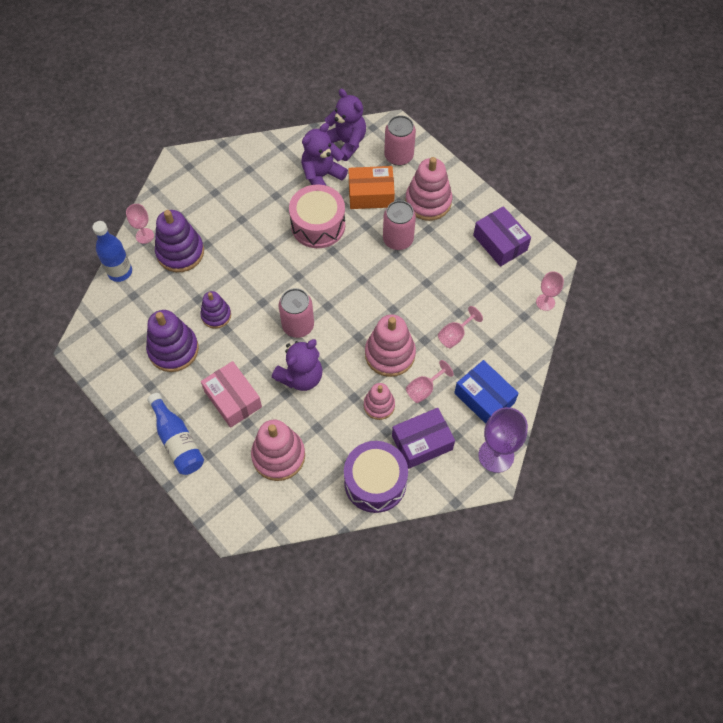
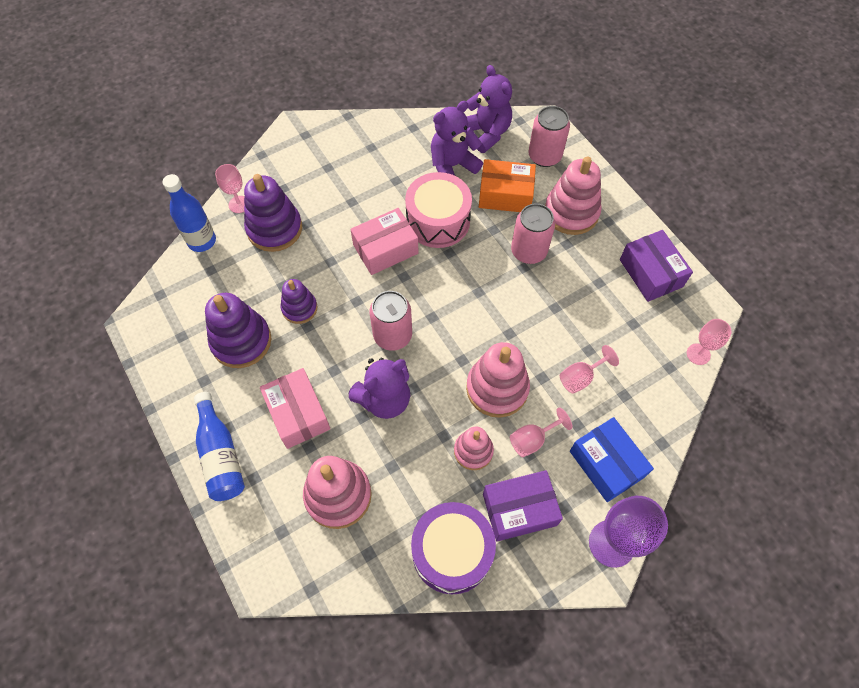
camera: 10 degrees right, 0 degrees up
none -> pink box [350,208,419,275]

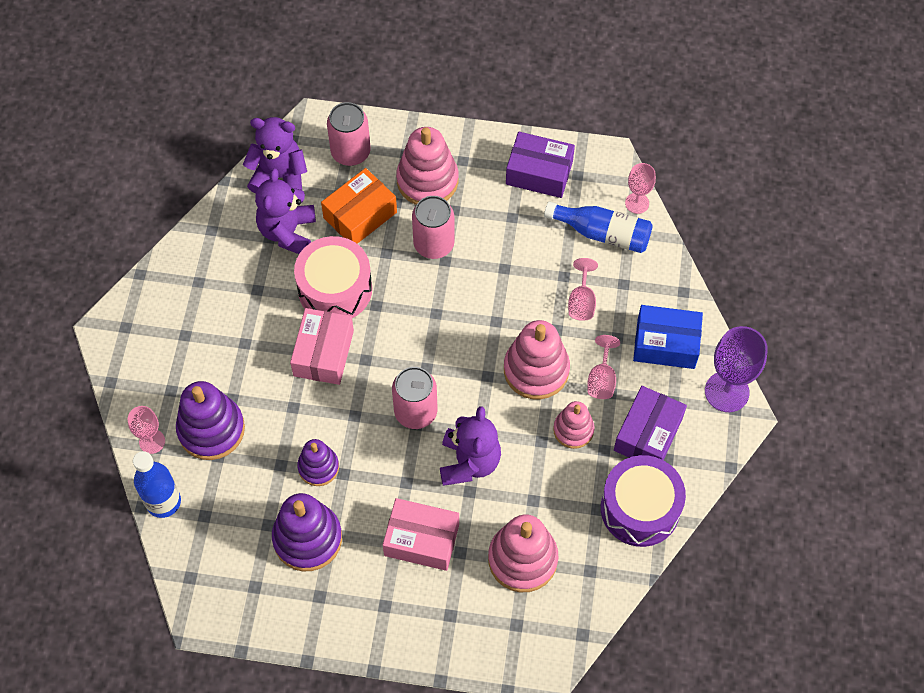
camera: 50 degrees left, 0 degrees up
blue bottle [194,392,245,501] -> blue bottle moved to [544,201,653,253]

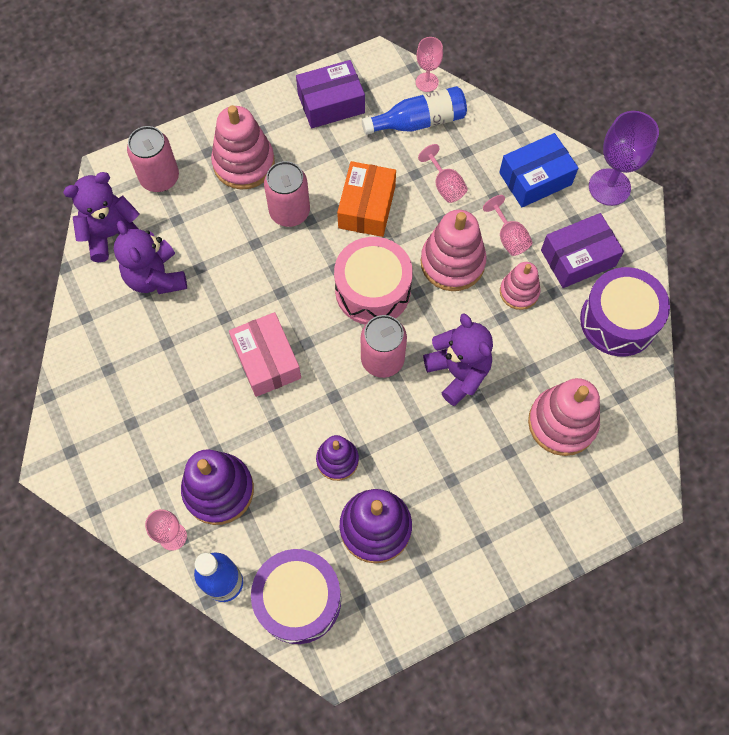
camera: 35 degrees left, 5 degrees up
pink drum [294,236,372,318] -> pink drum moved to [334,237,413,324]
orange box [321,168,397,244] -> orange box moved to [337,161,396,237]
pink box [383,498,459,571] -> none
purple box [614,386,687,460] -> purple box turned 75 degrees clockwise [541,213,624,288]
none -> purple drum [251,549,341,644]

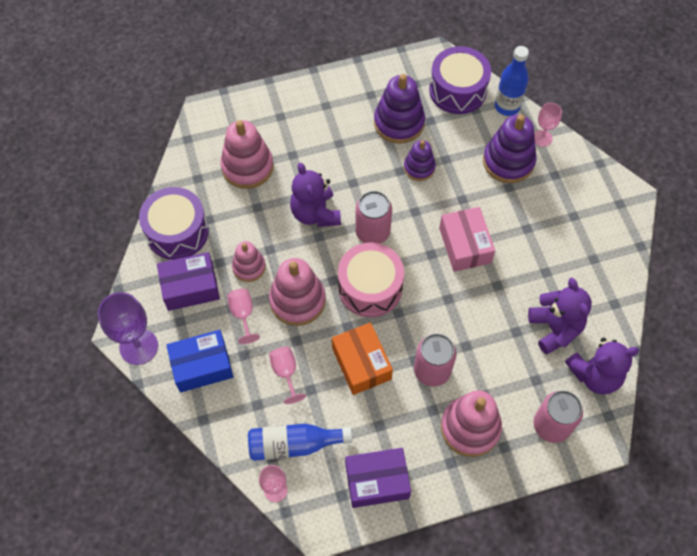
camera: 170 degrees left, 5 degrees down
orange box [337,161,396,237] -> orange box turned 45 degrees counterclockwise [332,322,393,395]

